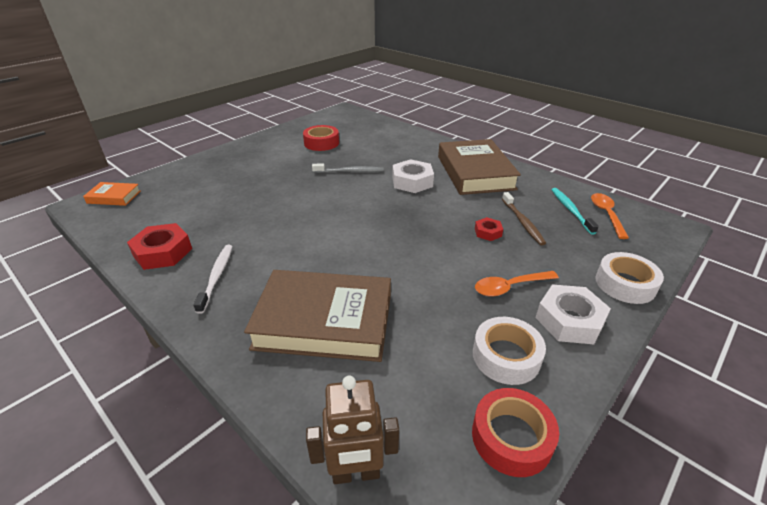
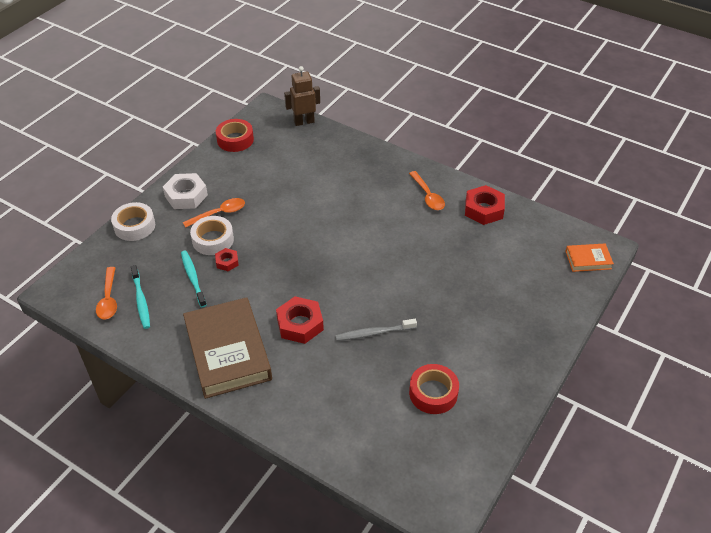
camera: 170 degrees right, 10 degrees up
white toothbrush [193,245,233,314] -> orange spoon [409,171,445,210]
brown book [244,270,391,362] -> none
white nut [392,159,434,193] -> red nut [276,296,324,344]
white tape [473,317,546,385] -> white tape moved to [190,216,234,255]
brown toothbrush [502,192,546,246] -> turquoise toothbrush [181,251,207,307]

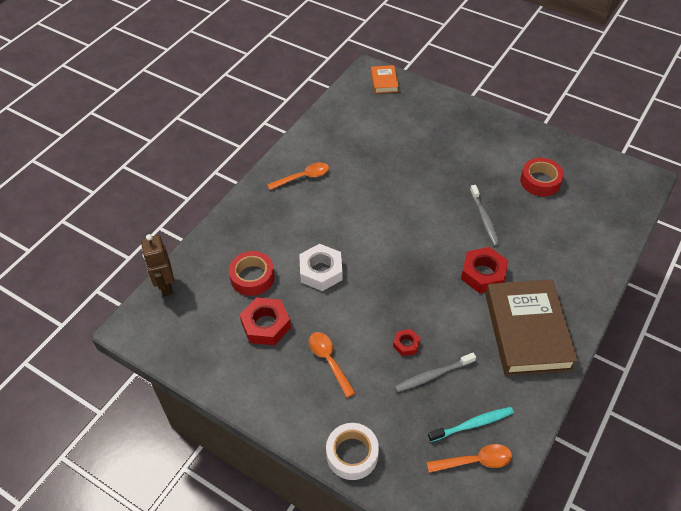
camera: 90 degrees left, 5 degrees up
white nut [163,173,208,209] -> white nut moved to [299,244,343,291]
turquoise toothbrush [181,251,207,307] -> grey toothbrush [395,353,476,392]
brown book [183,297,272,399] -> brown book turned 75 degrees counterclockwise [485,279,578,376]
white tape [190,216,234,255] -> none
red tape [216,119,254,152] -> red tape moved to [229,251,275,296]
red nut [465,185,505,225] -> red nut moved to [240,297,291,345]

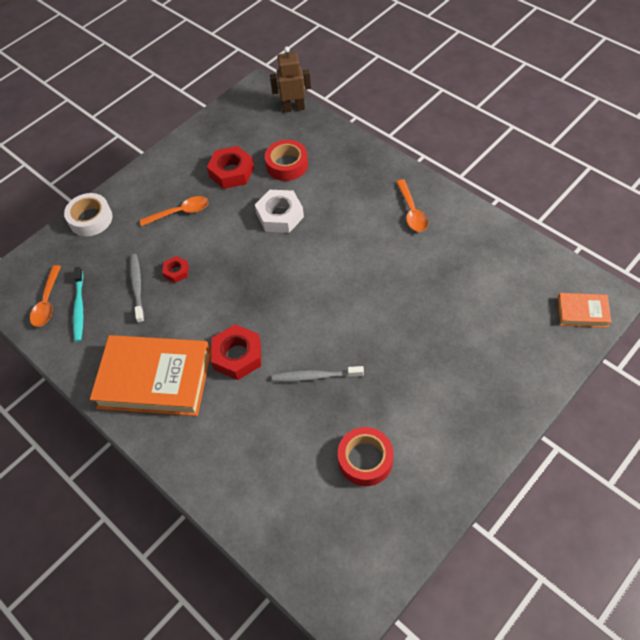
camera: 105 degrees right, 5 degrees up
brown book [485,279,578,376] -> orange book [90,335,211,416]

